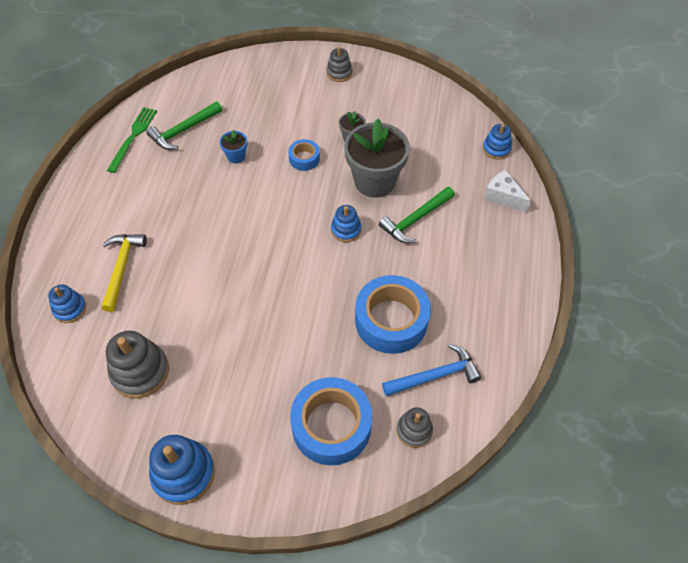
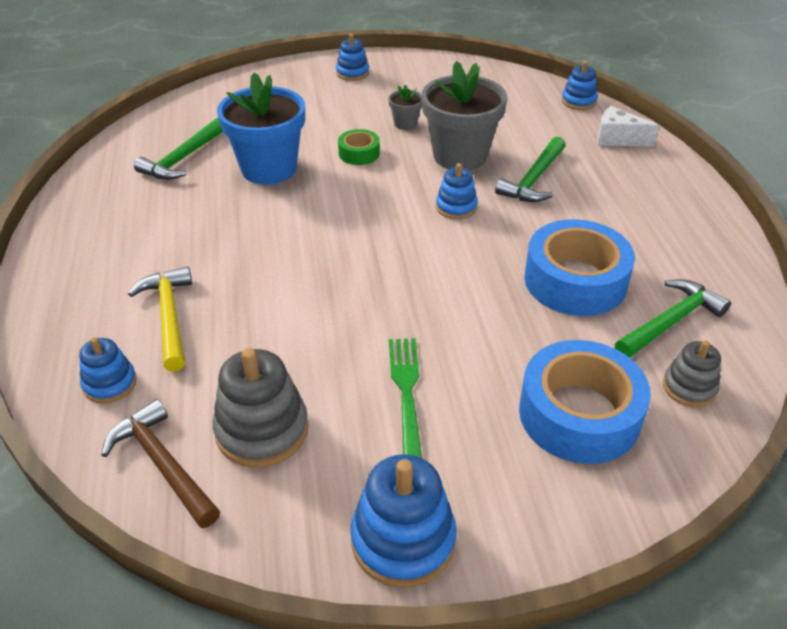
camera: 20 degrees left, 15 degrees down
green fork [107,107,157,173] -> green fork moved to [389,338,422,458]
blue flower pot [219,129,247,163] -> blue flower pot [217,72,305,185], size x2.22
blue tape [288,139,320,171] -> green tape [338,129,380,165]
grey stacking toy [326,47,352,82] -> blue stacking toy [336,34,369,81]
blue hammer [382,343,482,396] -> green hammer [615,279,731,358]
none -> brown hammer [101,399,220,528]

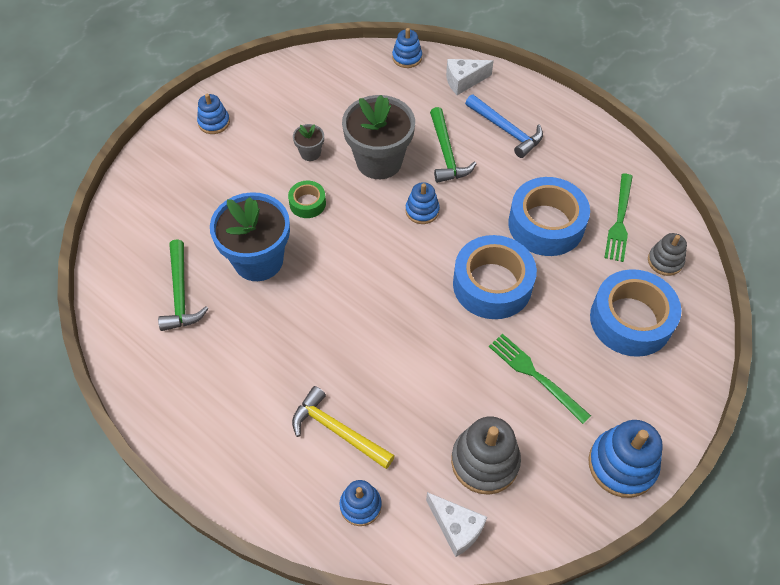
camera: 40 degrees left, 15 degrees up
brown hammer [101,399,220,528] -> white cheese [426,492,487,557]
green hammer [615,279,731,358] -> green fork [604,173,633,262]
none -> blue tape [453,235,537,319]
none -> blue hammer [465,94,543,158]

